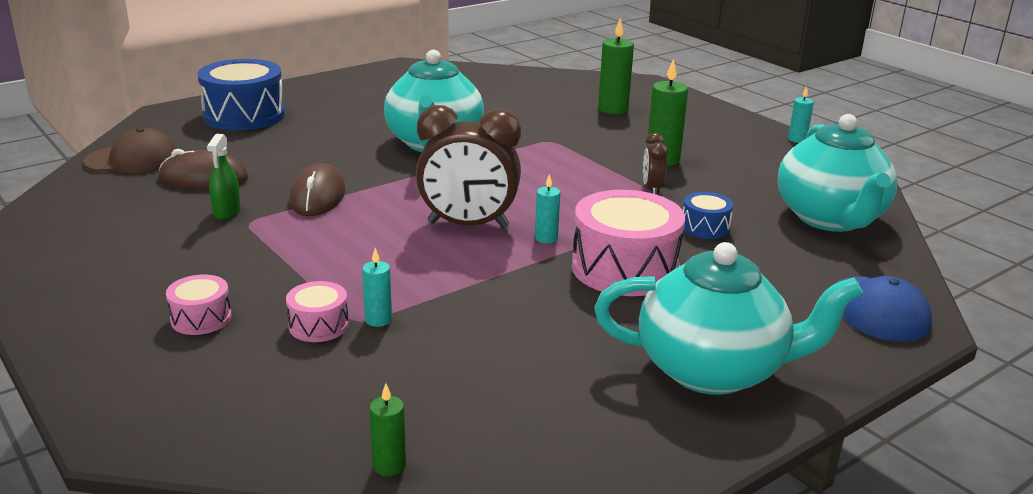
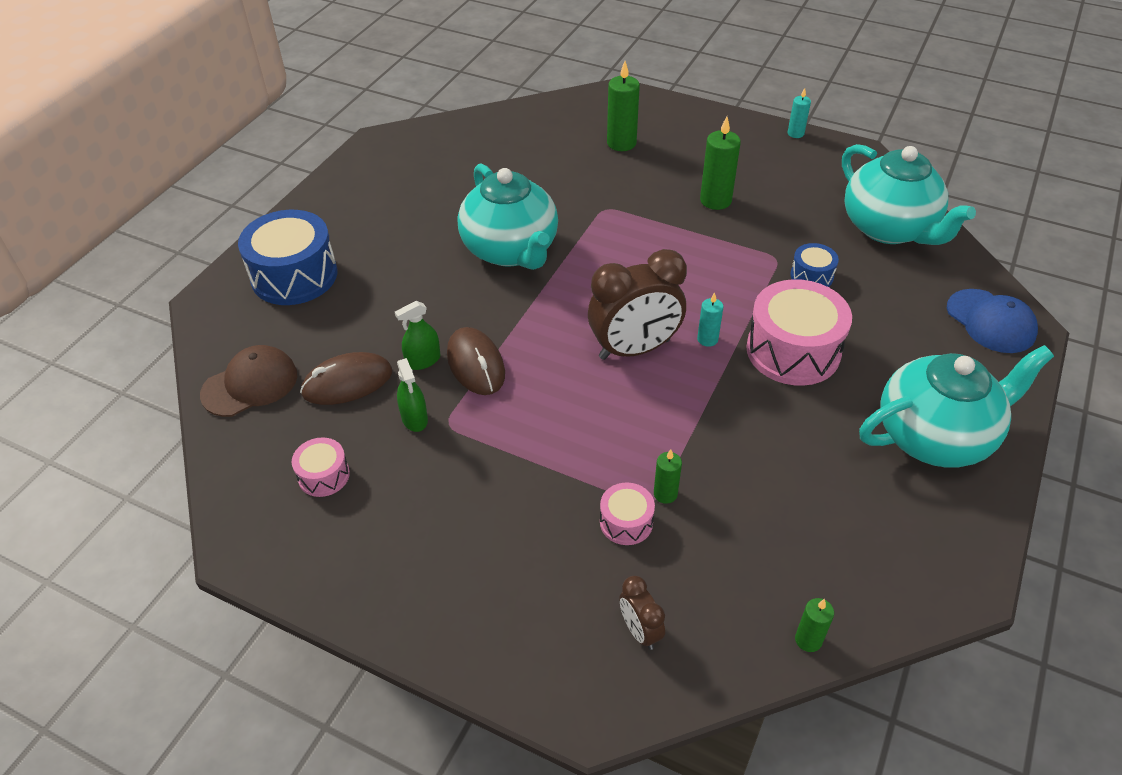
camera: 25 degrees left, 20 degrees up
pink drum [166,275,232,335] -> pink drum moved to [292,437,350,497]
turquoise candle [362,248,392,327] -> green candle [654,449,682,504]
brown clock [643,133,668,195] -> brown clock moved to [619,576,665,650]
none -> green spray bottle [395,301,440,370]

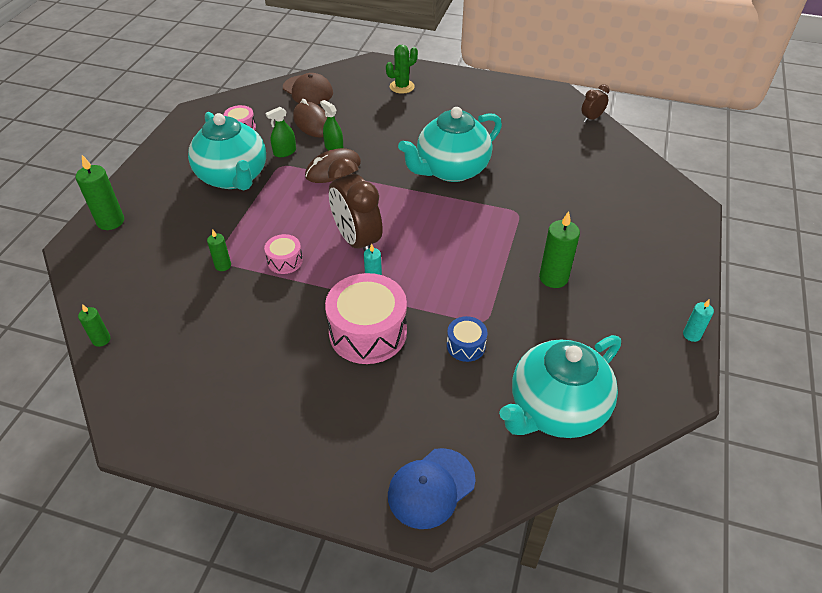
camera: 80 degrees right, 0 degrees up
blue drum [238,210,337,305] -> green cactus [386,45,418,94]
pink drum [600,482,655,545] -> pink drum moved to [264,234,303,274]
green candle [607,61,640,151] -> green candle moved to [75,155,124,230]
brown clock [619,576,665,650] -> brown clock moved to [581,84,610,122]
turquoise teapot [859,345,1054,468] -> turquoise teapot moved to [188,112,266,190]

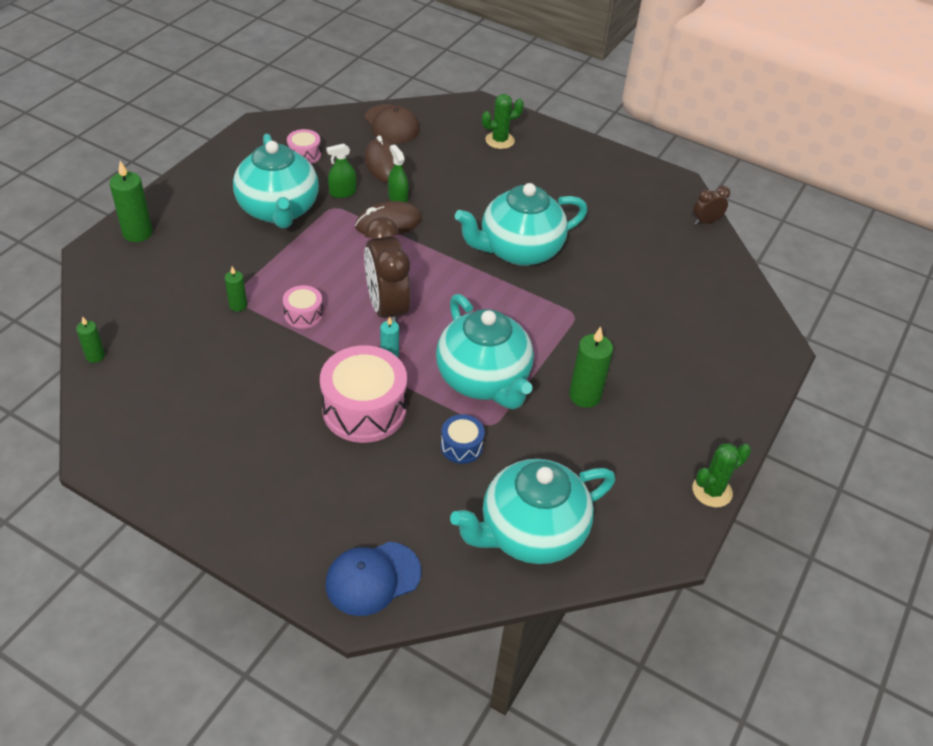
camera: 10 degrees right, 0 degrees up
turquoise candle [683,300,714,342] -> green cactus [693,443,751,508]
none -> turquoise teapot [436,294,534,409]

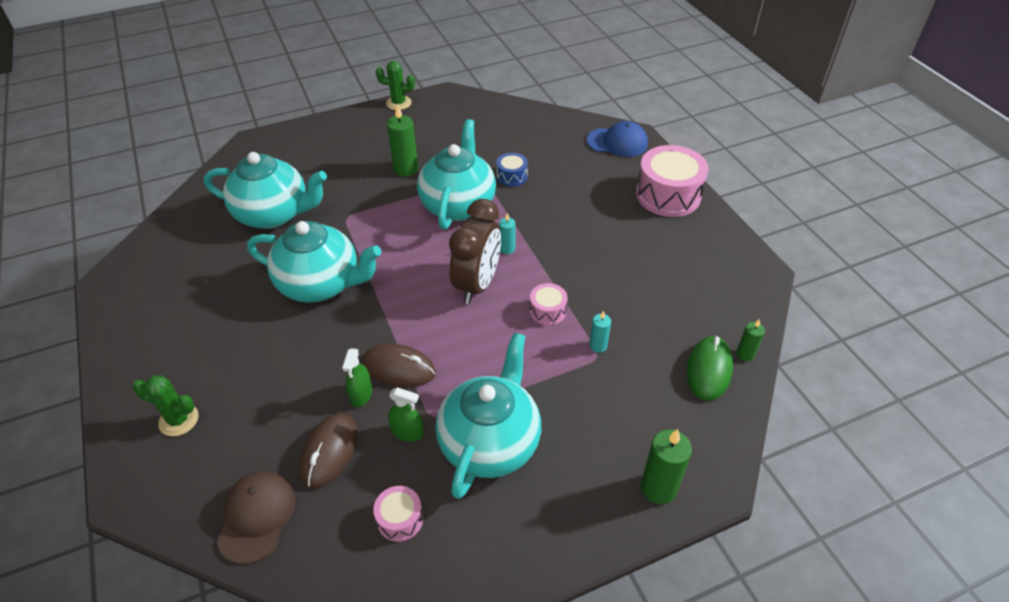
camera: 140 degrees left, 0 degrees up
green candle [225,266,247,312] -> turquoise candle [590,311,611,353]
pink drum [320,345,407,443] -> pink drum moved to [636,145,709,217]
turquoise teapot [450,459,615,564] -> turquoise teapot moved to [204,152,327,229]
brown clock [693,186,730,225] -> none
none -> green mouse [686,336,733,400]

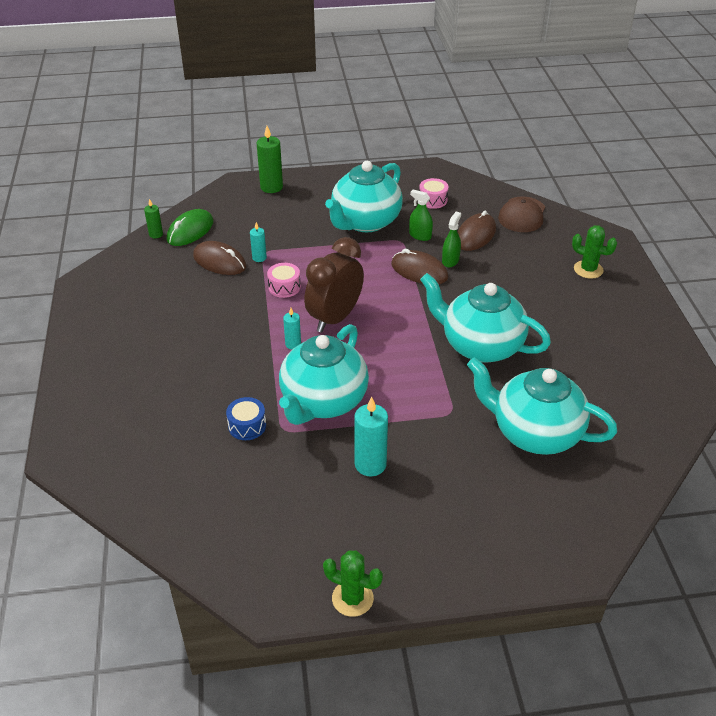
camera: 165 degrees left, 5 degrees down
green candle [387,104,418,177] -> turquoise candle [354,397,388,476]
blue cap [587,121,648,157] -> none
pink drum [636,145,709,217] -> none
none -> brown mouse [193,241,246,275]

